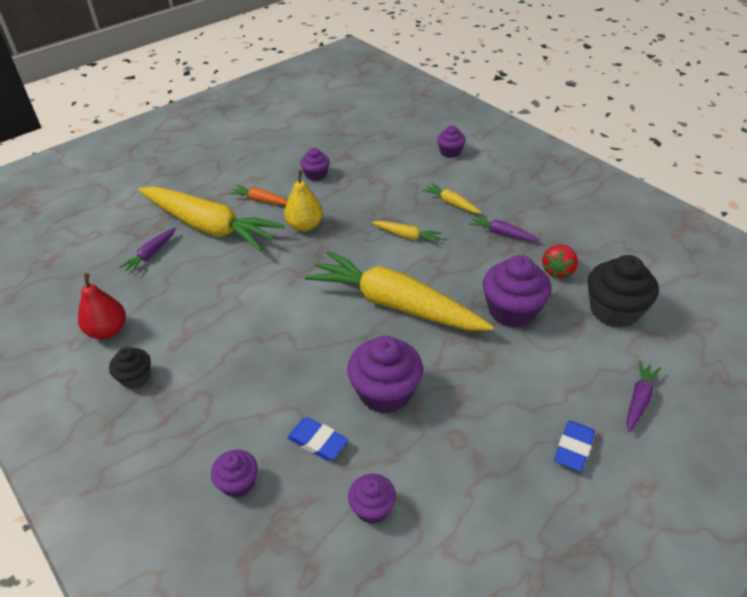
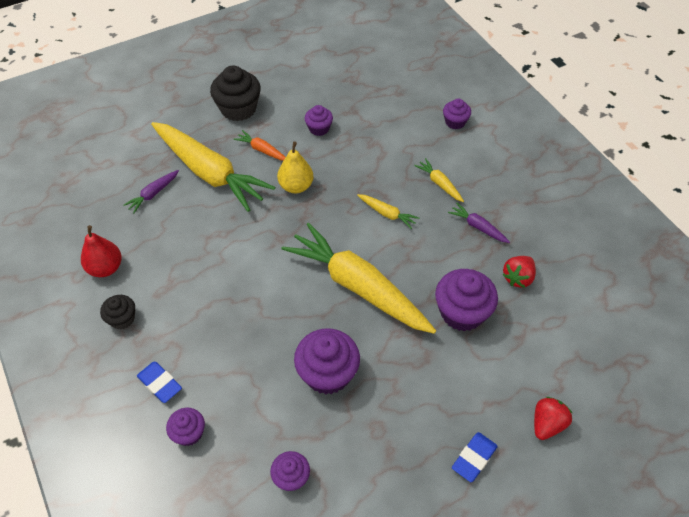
camera: 10 degrees right, 10 degrees up
blue eraser [287,417,348,461] -> blue eraser moved to [137,362,182,403]
black cupcake [588,255,659,328] -> black cupcake moved to [210,65,261,121]
purple carrot [627,361,661,432] -> red strawberry [534,397,572,440]

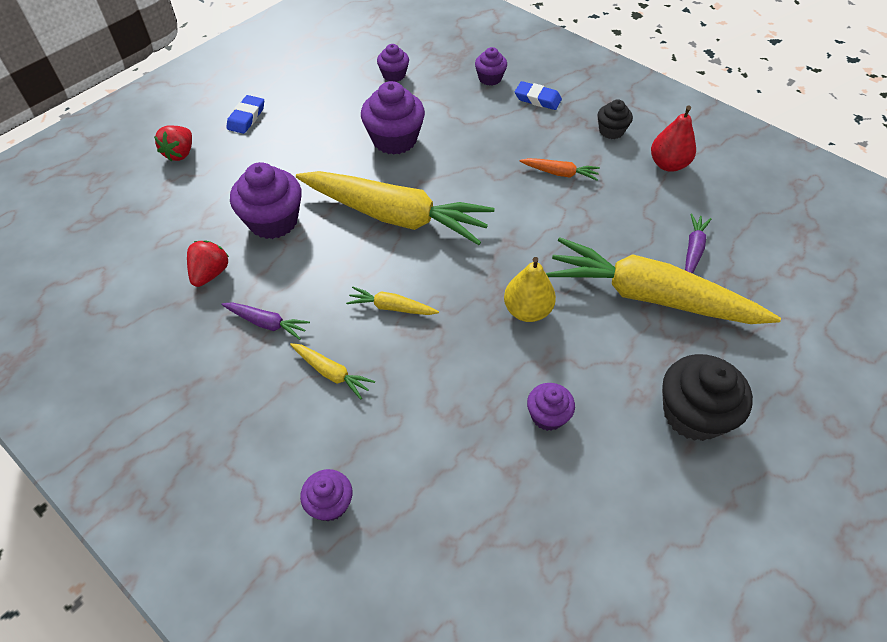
camera: 160 degrees right, 0 degrees up
orange carrot [233,130,286,161] -> orange carrot moved to [519,158,600,181]

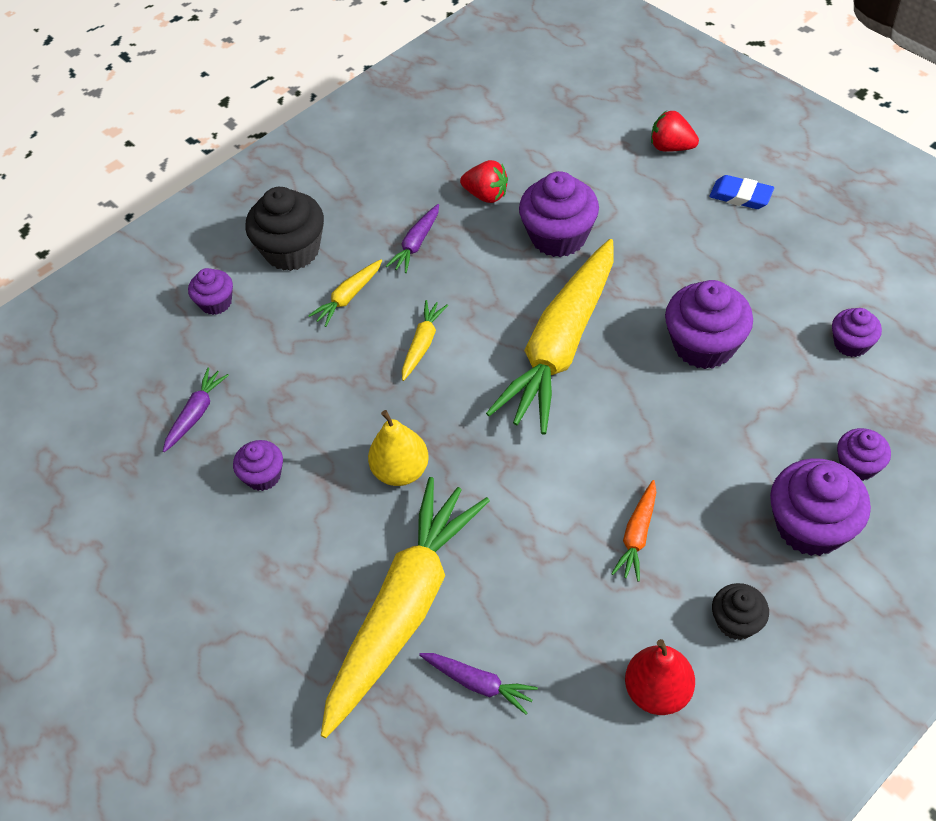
camera: 100 degrees right, 0 degrees up
blue eraser [515,81,562,110] -> purple cupcake [770,458,871,556]
black cupcake [662,354,753,441] -> black cupcake moved to [245,187,324,271]
none -> purple carrot [163,368,229,452]

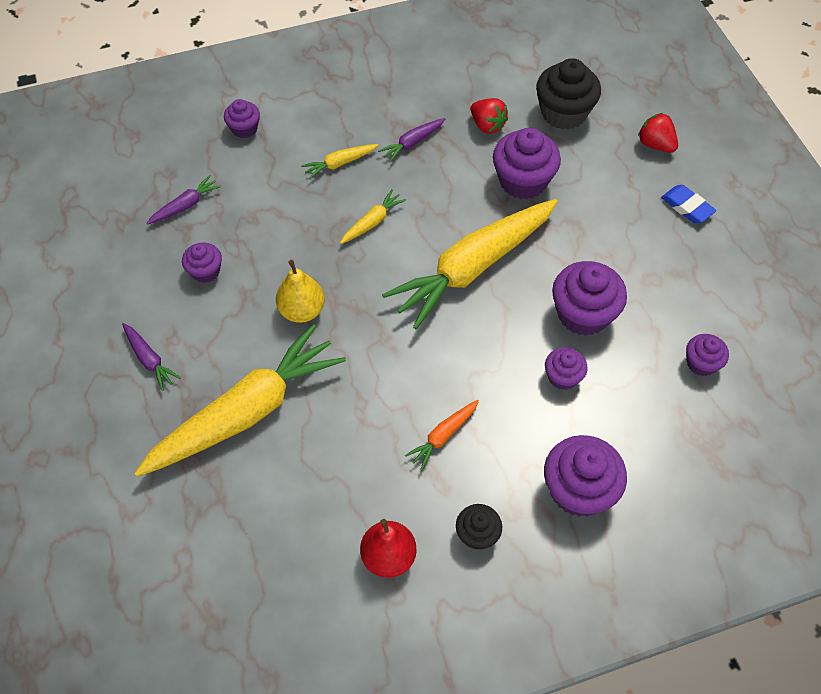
camera: 20 degrees right, 5 degrees up
black cupcake [245,187,324,271] -> black cupcake moved to [536,58,601,130]
purple carrot [419,653,538,715] -> purple carrot moved to [122,323,181,391]
purple cupcake [837,428,891,481] -> purple cupcake moved to [545,347,588,390]

